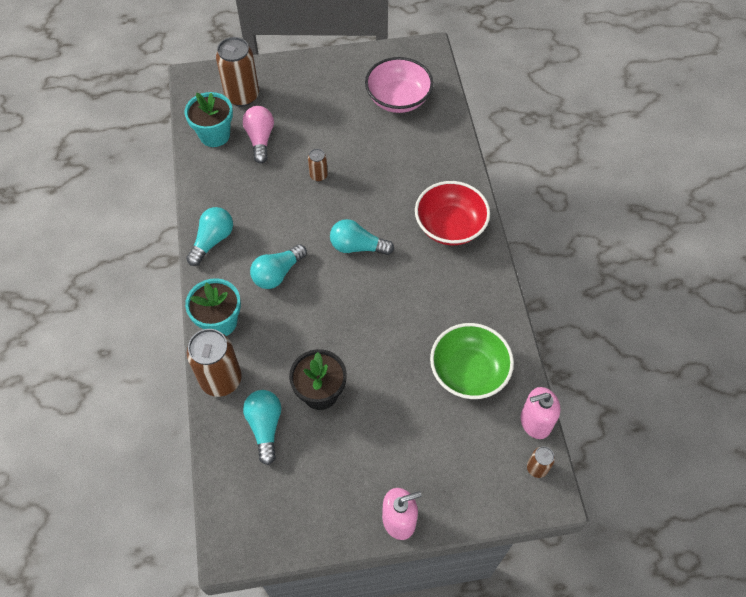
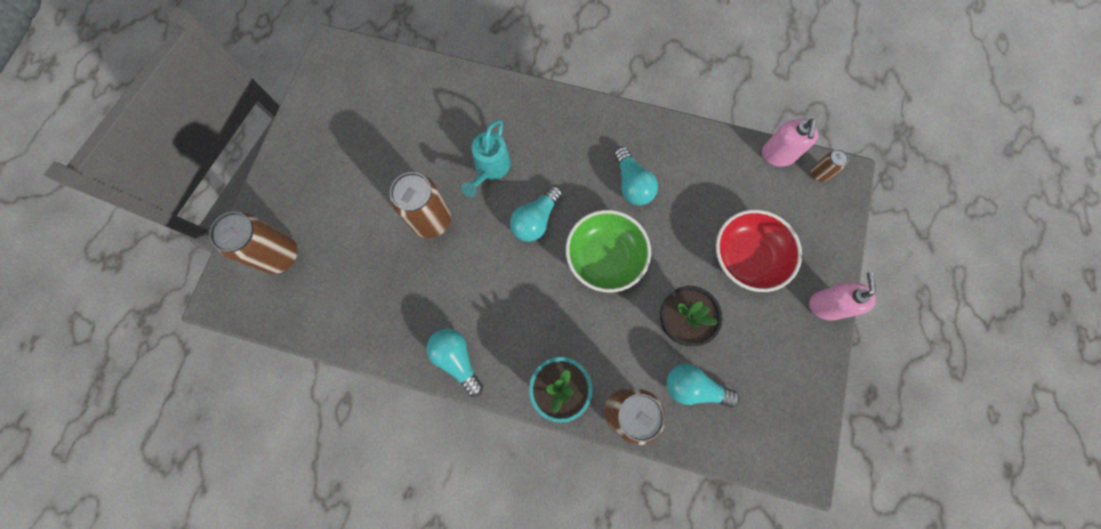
camera: 65 degrees left, 15 degrees up
turquoise flower pot [185,92,233,147] -> none
pink light bulb [243,106,274,164] -> none
turquoise light bulb [250,244,307,289] -> turquoise light bulb moved to [614,146,658,205]
brown can [308,149,328,182] -> brown can [390,172,451,238], size x2.05
pink bowl [365,57,433,113] -> none
red bowl [415,181,490,245] -> red bowl moved to [716,210,802,292]
green bowl [430,323,514,399] -> green bowl moved to [566,210,651,292]
none -> turquoise watering can [462,119,511,197]

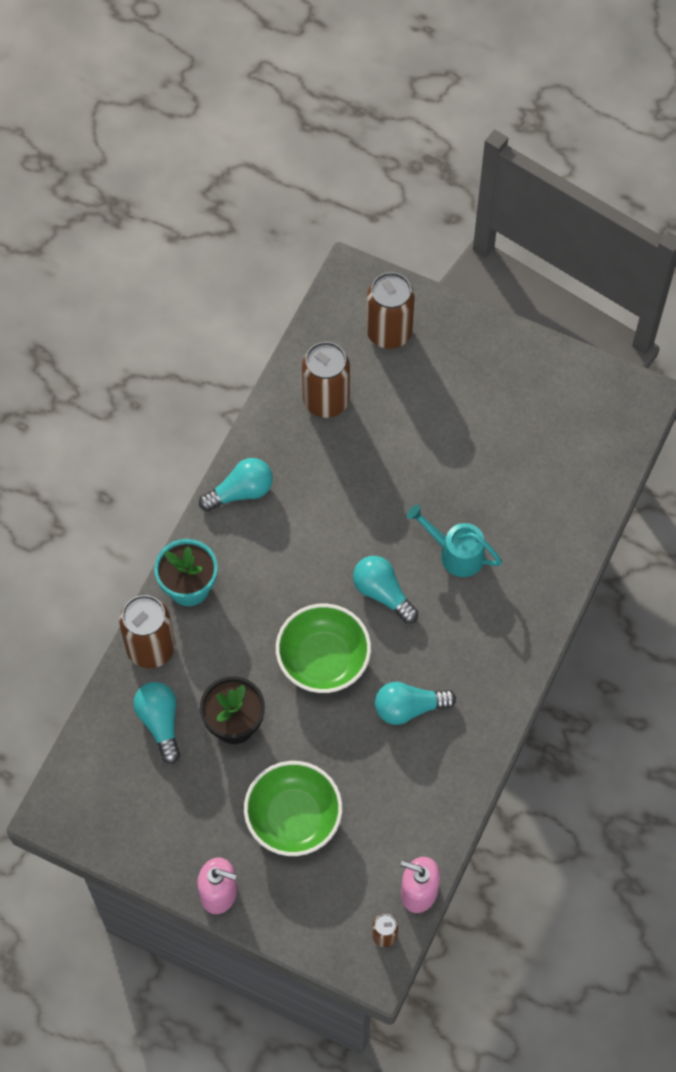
camera: 100 degrees right, 10 degrees down
brown can [390,172,451,238] -> brown can moved to [302,342,350,418]
turquoise light bulb [667,364,740,407] -> turquoise light bulb turned 45 degrees counterclockwise [133,682,180,764]
red bowl [716,210,802,292] -> green bowl [244,761,342,856]

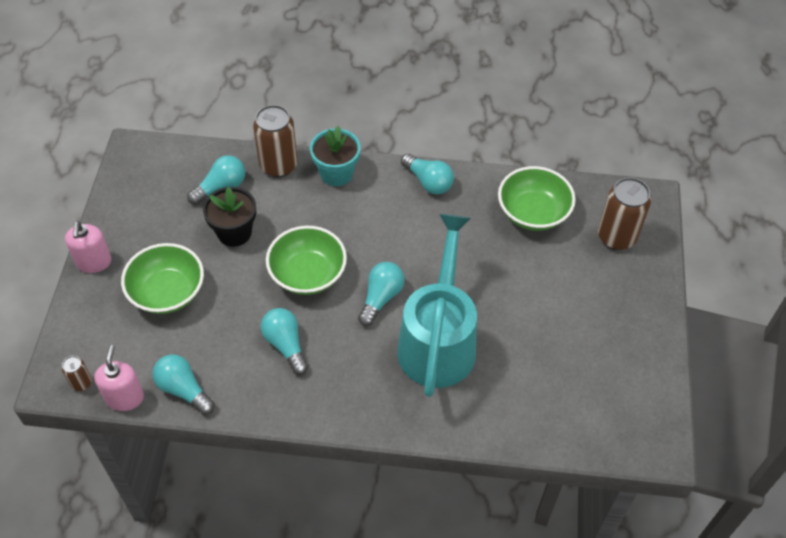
camera: 70 degrees right, 10 degrees down
brown can [302,342,350,418] -> green bowl [498,166,576,231]
turquoise watering can [407,505,502,577] -> turquoise watering can [397,214,477,397], size x2.01
none -> turquoise light bulb [152,354,215,415]

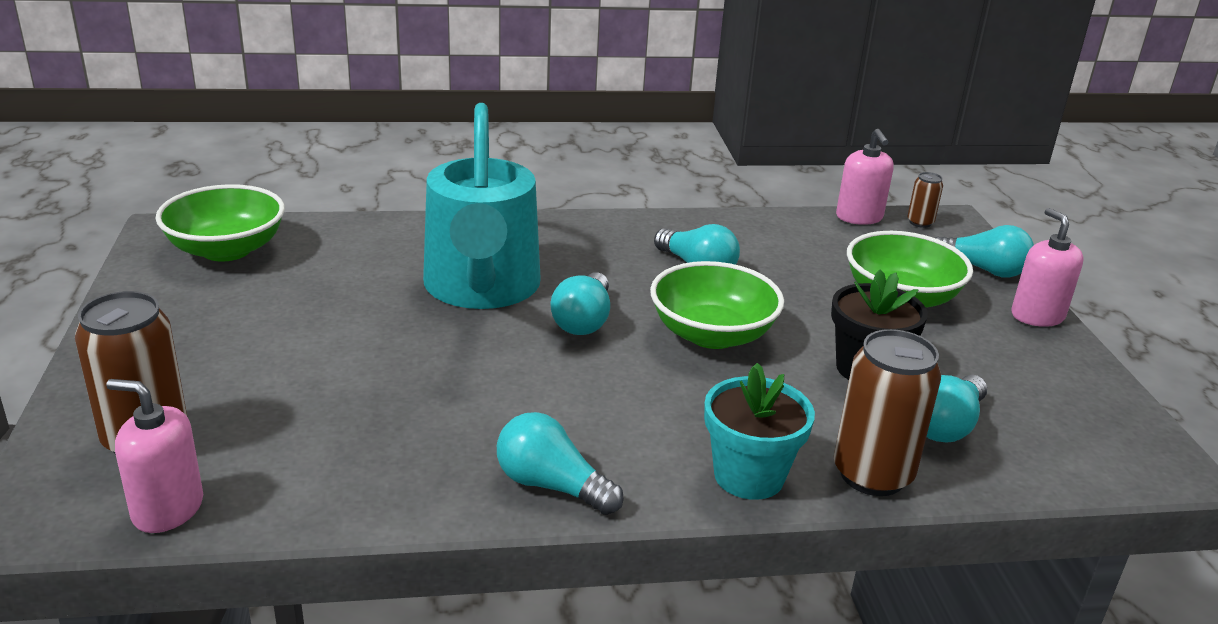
camera: 165 degrees right, 25 degrees down
turquoise light bulb [152,354,215,415] -> turquoise light bulb moved to [935,225,1034,278]
green bowl [498,166,576,231] -> green bowl moved to [155,184,285,261]
none -> pink soap dispenser [106,379,203,533]

